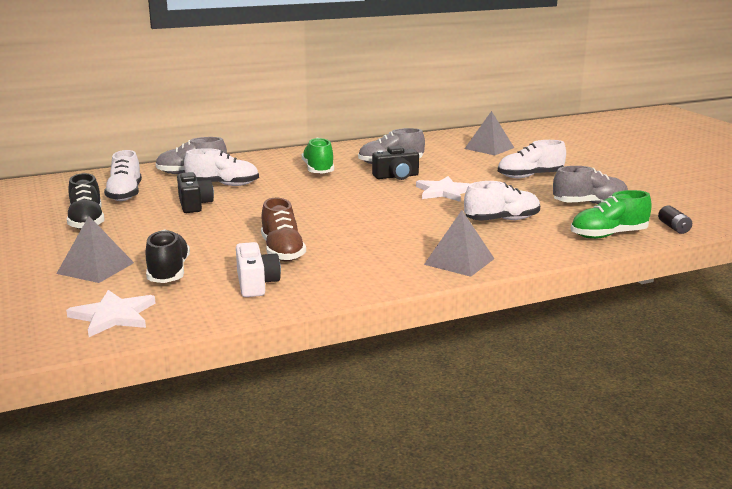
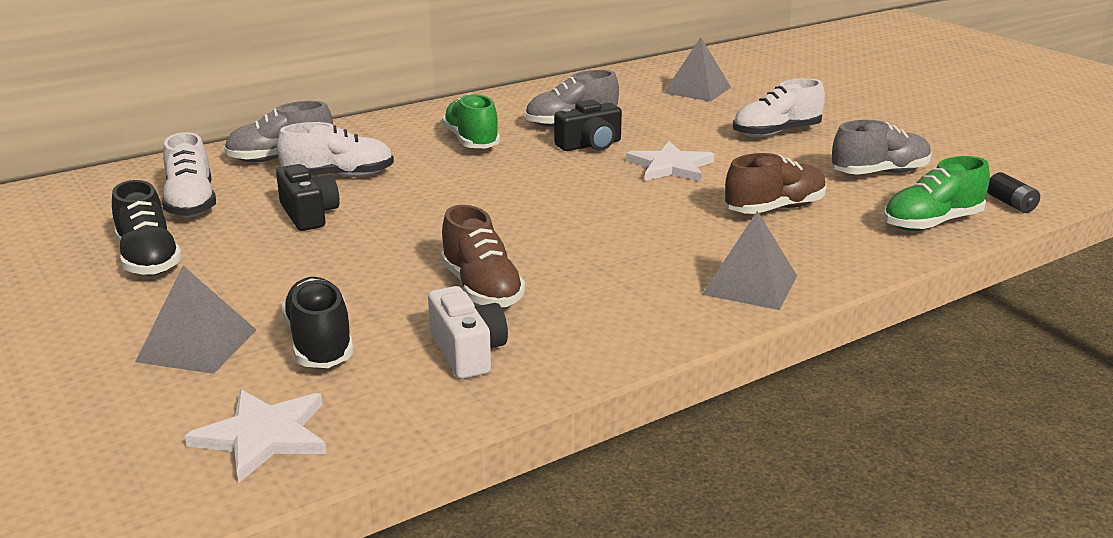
camera: 10 degrees left, 5 degrees up
white shoe [464,181,540,221] -> brown shoe [725,153,827,214]

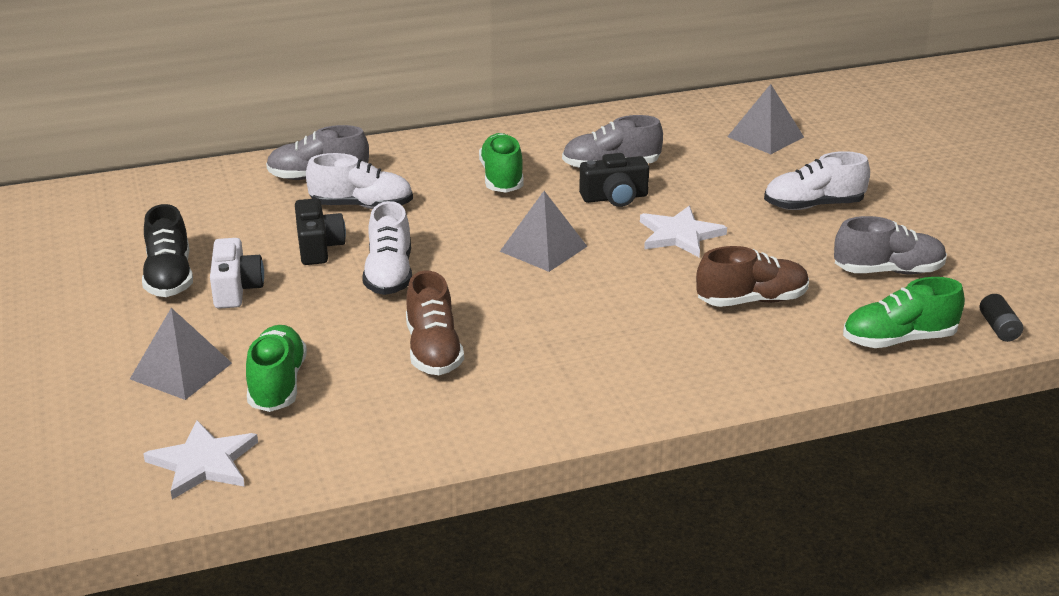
camera: 15 degrees right, 5 degrees up
white shoe [162,132,216,217] -> white shoe moved to [362,201,412,295]
black shoe [282,277,354,368] -> green shoe [246,325,307,412]
white camera [428,286,508,379] -> white camera moved to [210,238,264,309]
grey pyramid [702,211,797,310] -> grey pyramid moved to [500,191,588,272]

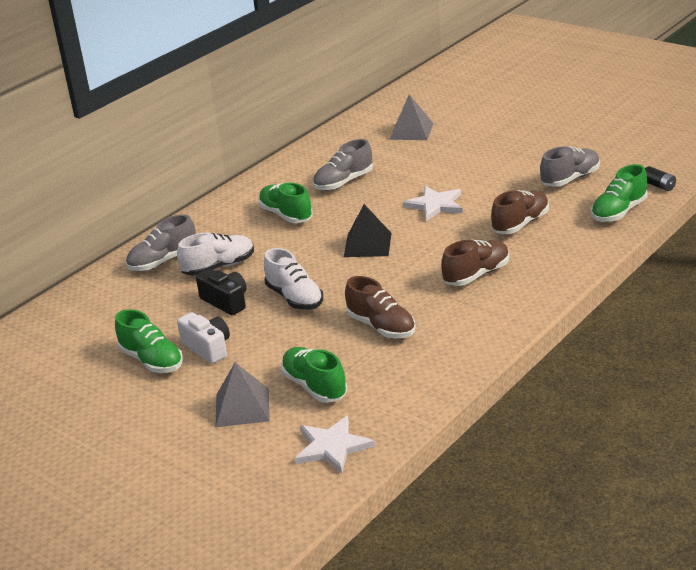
camera: 30 degrees left, 0 degrees up
black shoe [142,204,193,297] -> green shoe [115,309,183,373]
grey pyramid [500,191,588,272] -> black pyramid [344,204,392,257]
black camera [579,153,649,207] -> none
white shoe [764,151,870,210] -> none
none -> brown shoe [441,240,509,286]

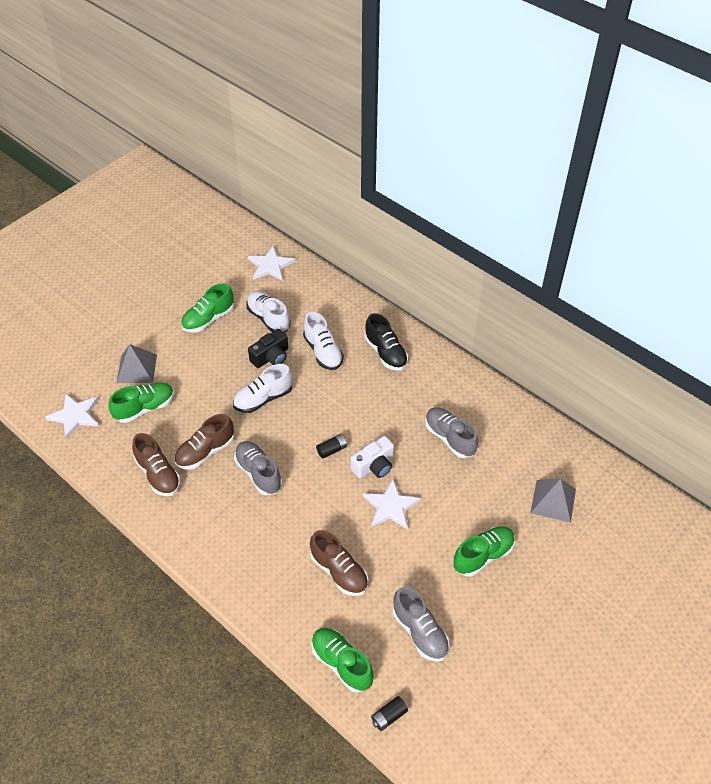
camera: 90 degrees right, 20 degrees up
grey shoe [126,214,196,271] -> grey shoe moved to [234,441,282,495]
white camera [177,312,230,364] -> white camera moved to [351,436,394,478]
green shoe [258,183,313,223] -> green shoe moved to [453,526,515,576]
black pyramid [344,204,392,257] -> black battery [316,434,347,459]
brown shoe [441,240,509,286] -> brown shoe moved to [132,433,181,496]
none -> white shoe [246,291,290,332]
none -> white star [248,246,295,281]
none -> black shoe [365,313,408,371]

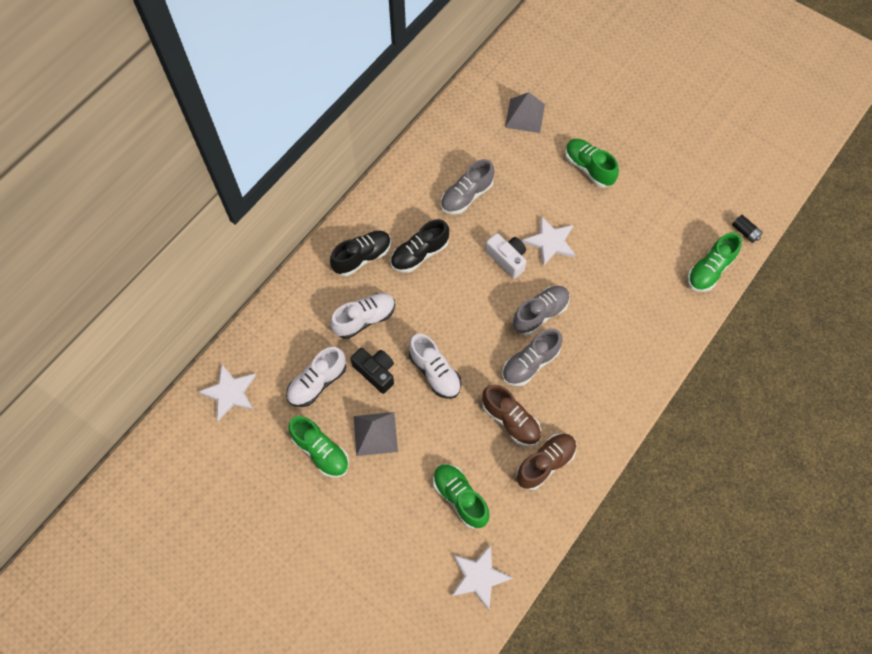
camera: 95 degrees left, 15 degrees up
grey pyramid [117,344,157,383] -> grey pyramid moved to [354,412,398,456]
brown shoe [310,530,368,596] -> none
black battery [316,434,347,459] -> none
grey shoe [393,587,450,662] -> grey shoe moved to [513,286,570,335]
none -> black shoe [390,219,449,273]

